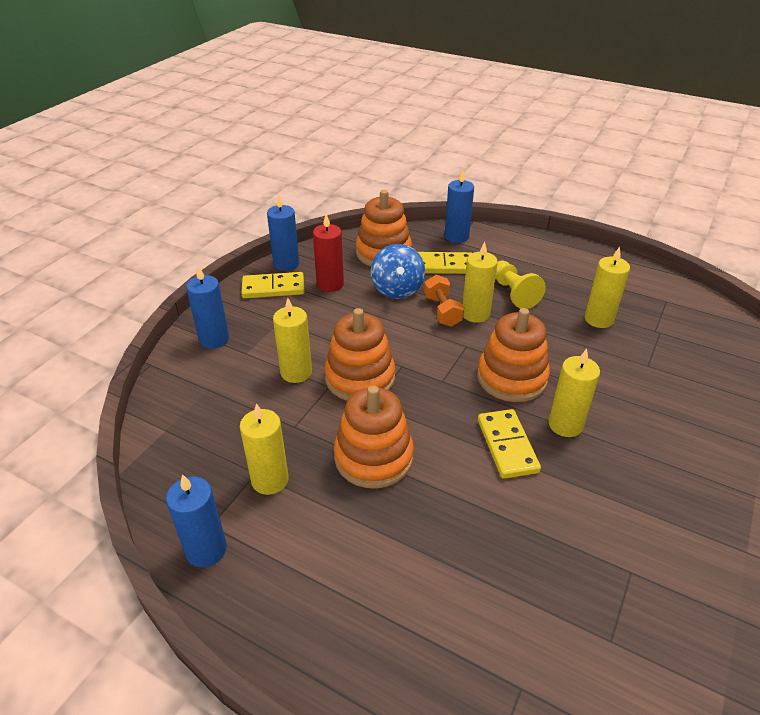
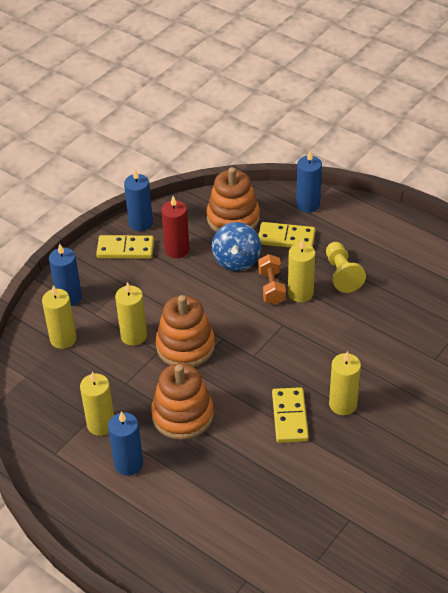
camera: 10 degrees right, 5 degrees up
blue candle [166,474,227,567] -> blue candle moved to [108,411,143,476]
orange stacking toy [477,308,550,402] -> none
yellow candle [585,247,630,328] -> yellow candle moved to [42,285,76,349]

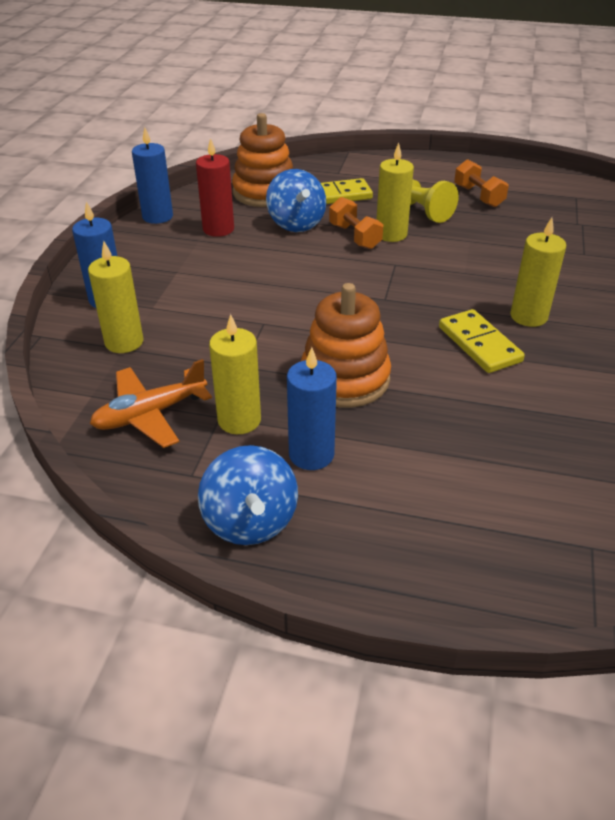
camera: 25 degrees left, 5 degrees down
yellow domino [96,235,154,259] -> none
yellow candle [115,282,147,346] -> none
orange stacking toy [156,295,215,367] -> none
blue candle [296,151,322,213] -> none
none -> orange plane [90,359,212,448]
none -> blue spinning top [198,445,298,545]
none -> orange dumbbell [454,159,509,207]

